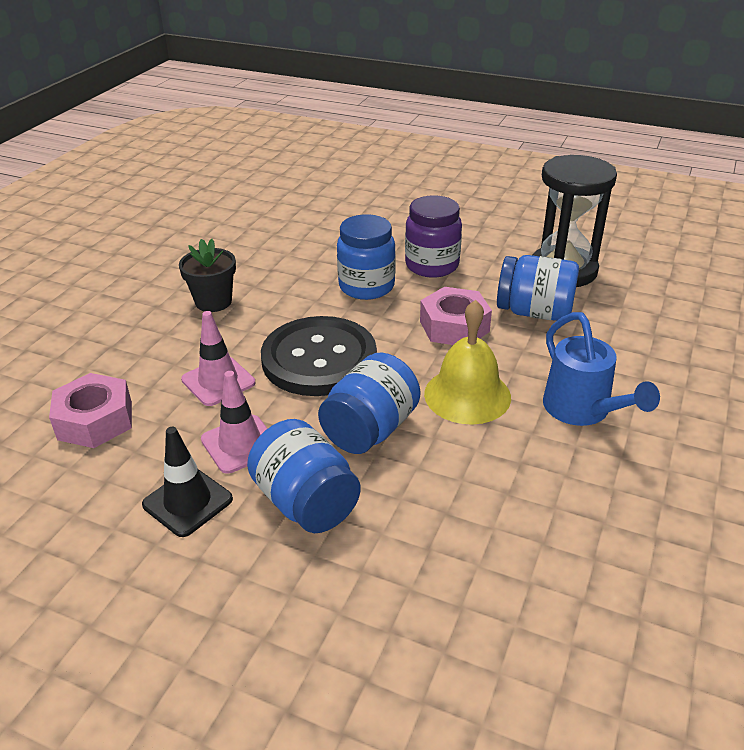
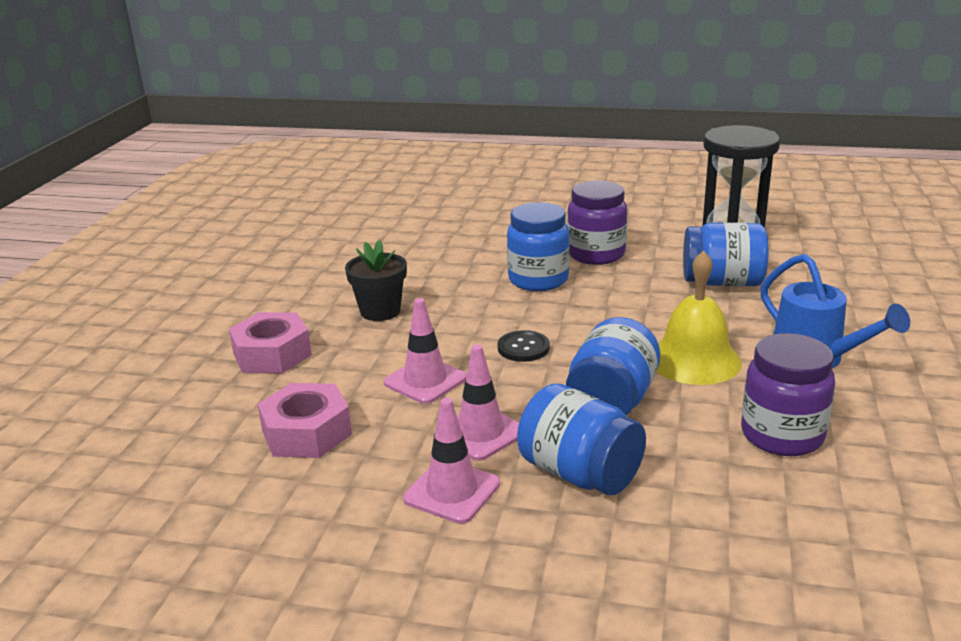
camera: 10 degrees left, 10 degrees down
black traffic cone [142,427,233,537] -> pink traffic cone [403,398,500,524]
black button [261,316,377,396] -> black button [497,330,550,362], size x0.42
pink nut [420,287,492,345] -> pink nut moved to [229,312,312,373]
none -> purple jar [741,333,835,456]

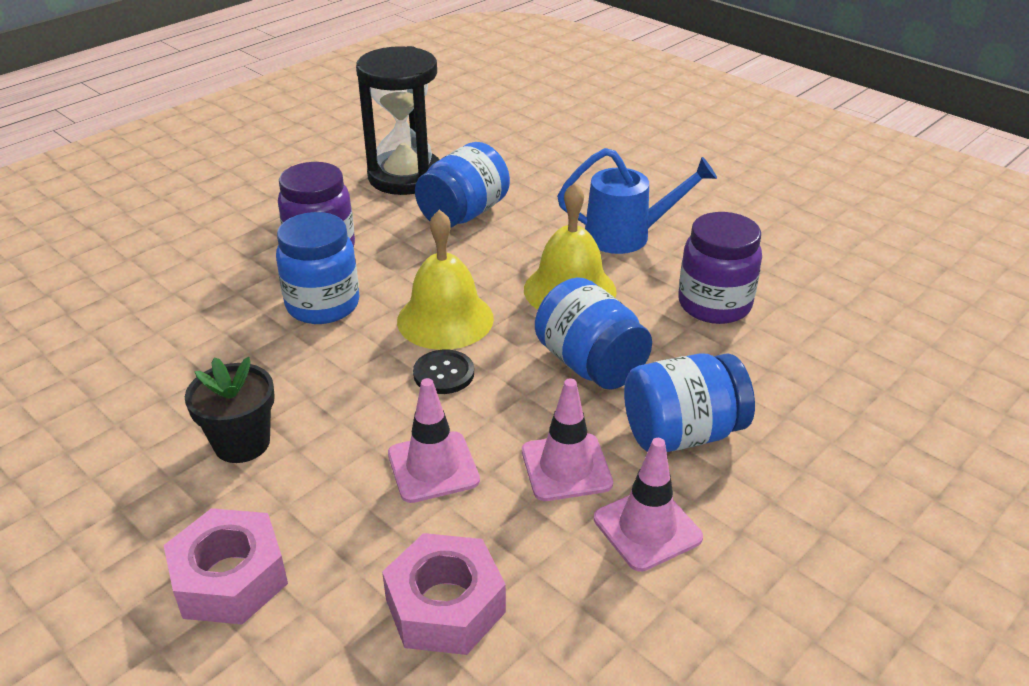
camera: 60 degrees left, 10 degrees up
none -> yellow bell [397,209,494,350]

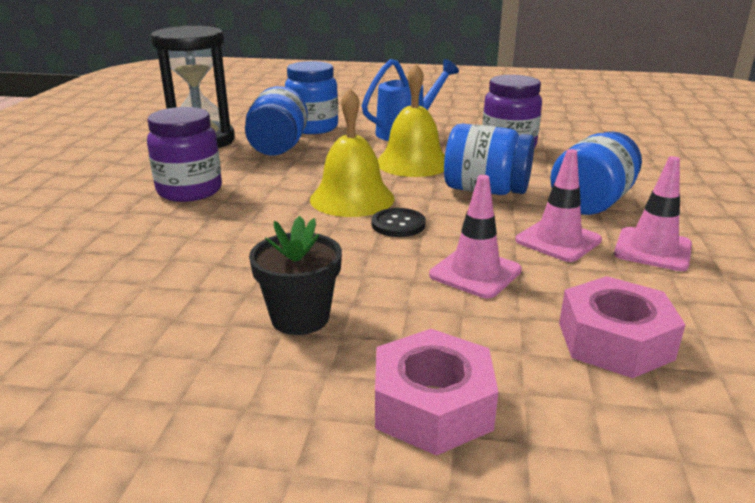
camera: 35 degrees left, 10 degrees down
blue jar [276,212,359,324] -> blue jar moved to [285,61,338,134]

